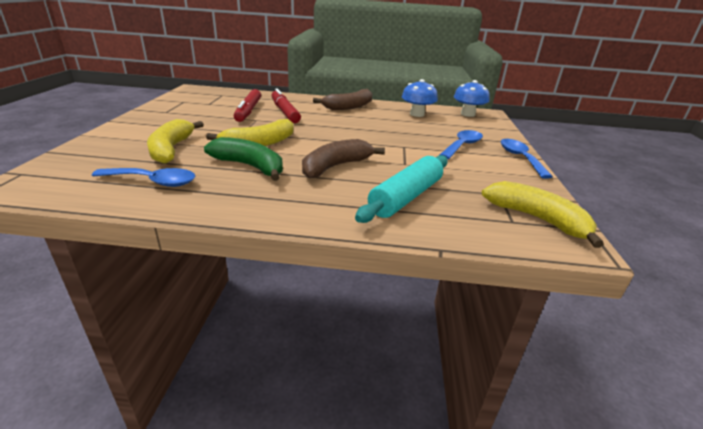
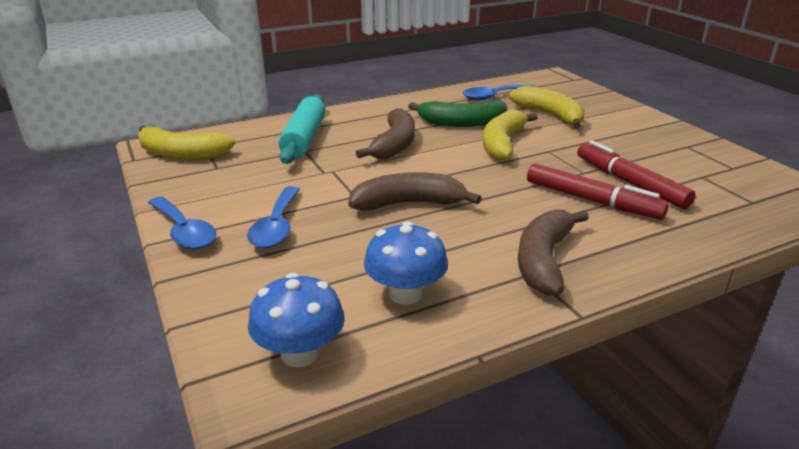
camera: 150 degrees right, 0 degrees up
none -> brown banana [348,172,481,211]

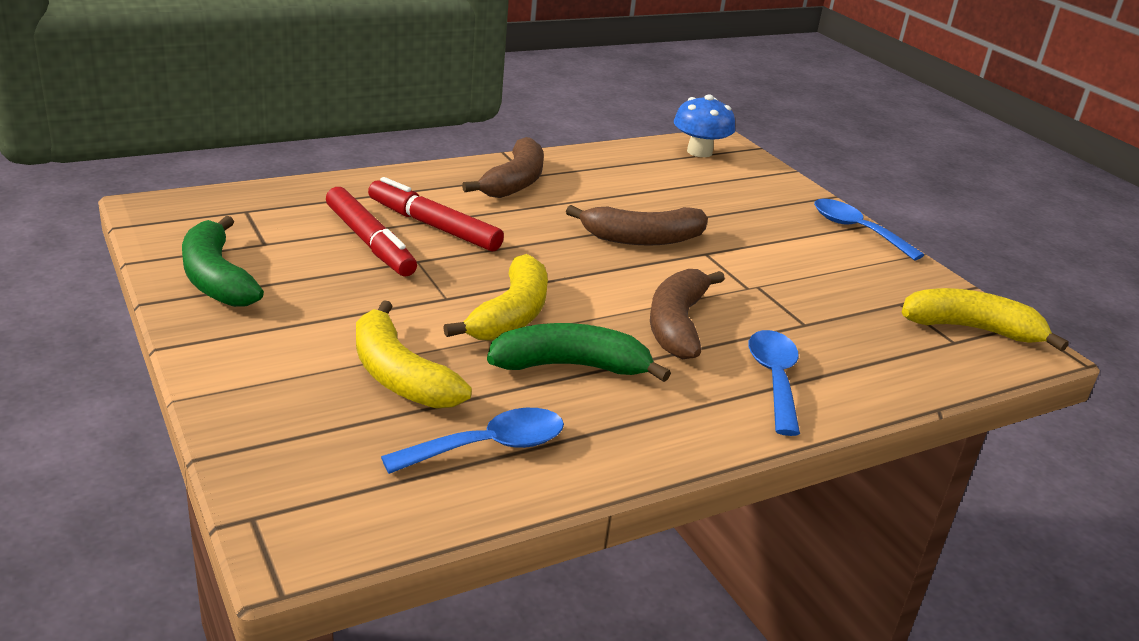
camera: 175 degrees right, 0 degrees up
blue spoon [247,186,300,249] -> blue spoon moved to [748,330,800,436]
turquoise rolling pin [278,94,326,164] -> none
blue mushroom [364,221,448,305] -> none
none -> green banana [182,216,264,307]

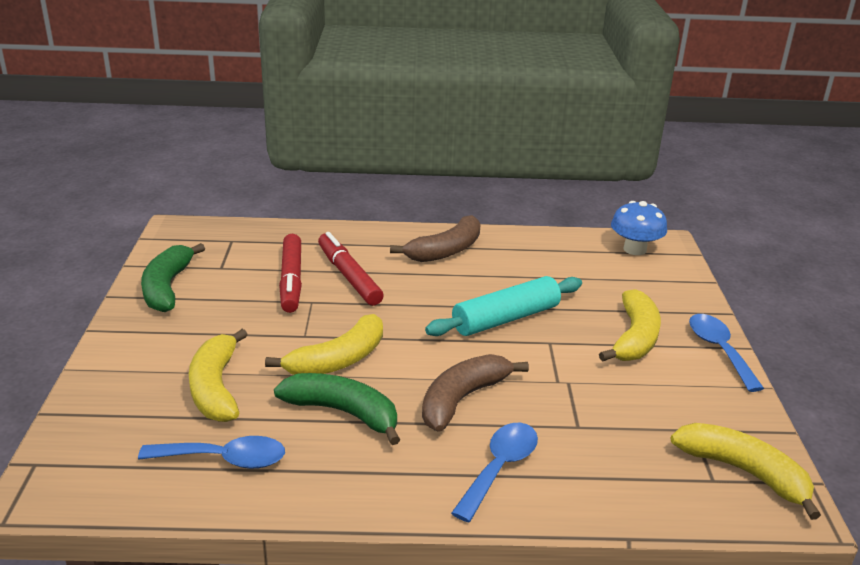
camera: 30 degrees right, 0 degrees up
brown banana [566,205,708,246] -> turquoise rolling pin [425,276,582,336]
none -> yellow banana [599,289,661,361]

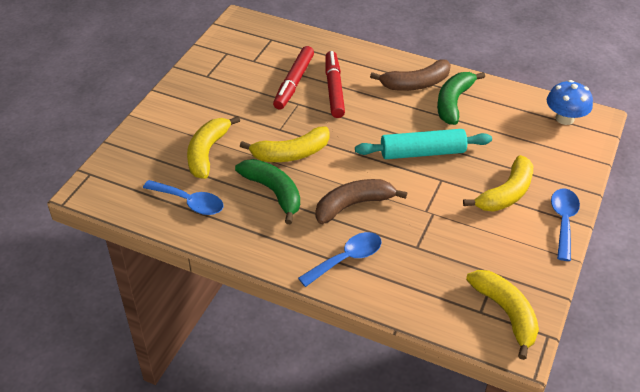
camera: 25 degrees right, 15 degrees up
green banana [141,243,205,312] -> green banana moved to [437,72,485,125]

